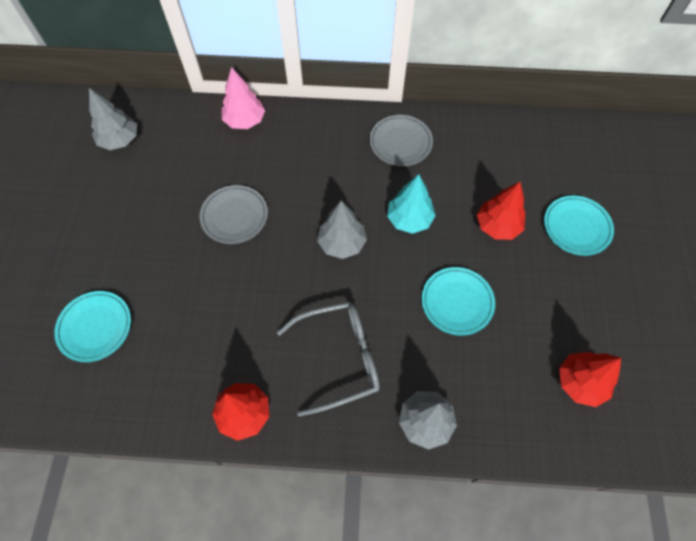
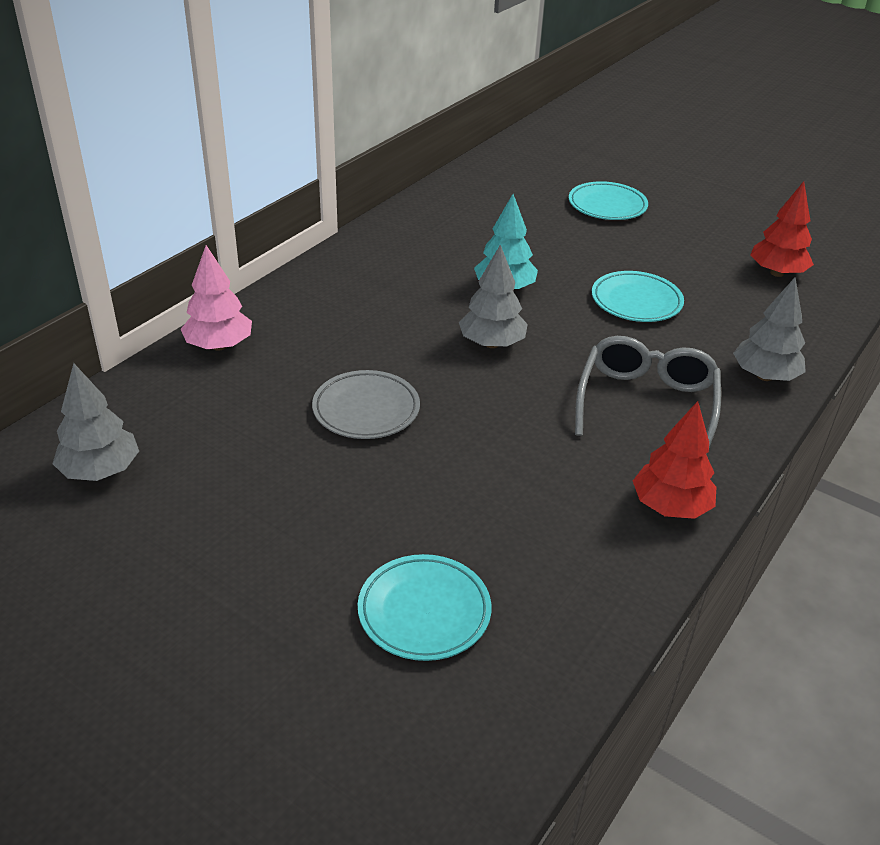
camera: 60 degrees left, 25 degrees down
grey plate [370,115,433,166] -> none
red tree [477,182,525,240] -> none

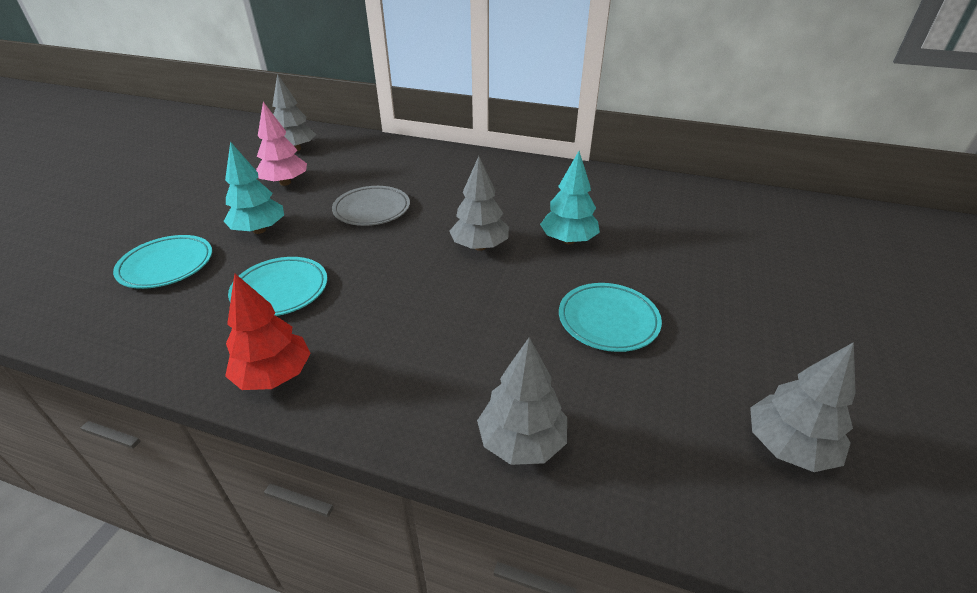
camera: 75 degrees right, 0 degrees up
pink tree [181,245,252,350] -> pink tree moved to [256,102,307,186]
turquoise plate [569,181,648,220] -> turquoise plate moved to [228,257,327,316]
grey glasses [575,336,721,455] -> none
red tree [750,181,814,277] -> grey tree [750,342,856,472]
none -> turquoise tree [224,141,284,234]

